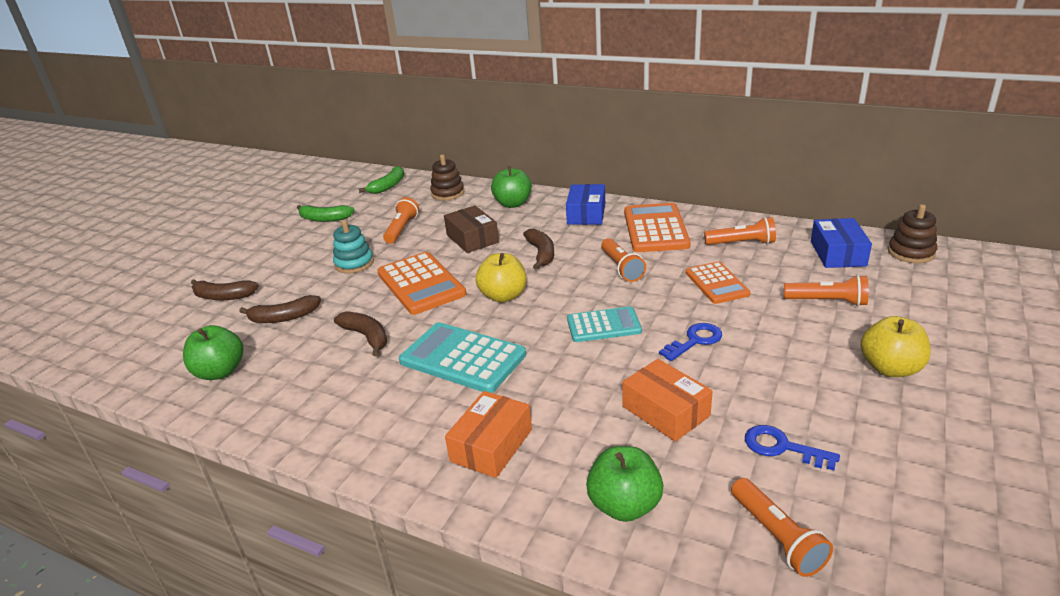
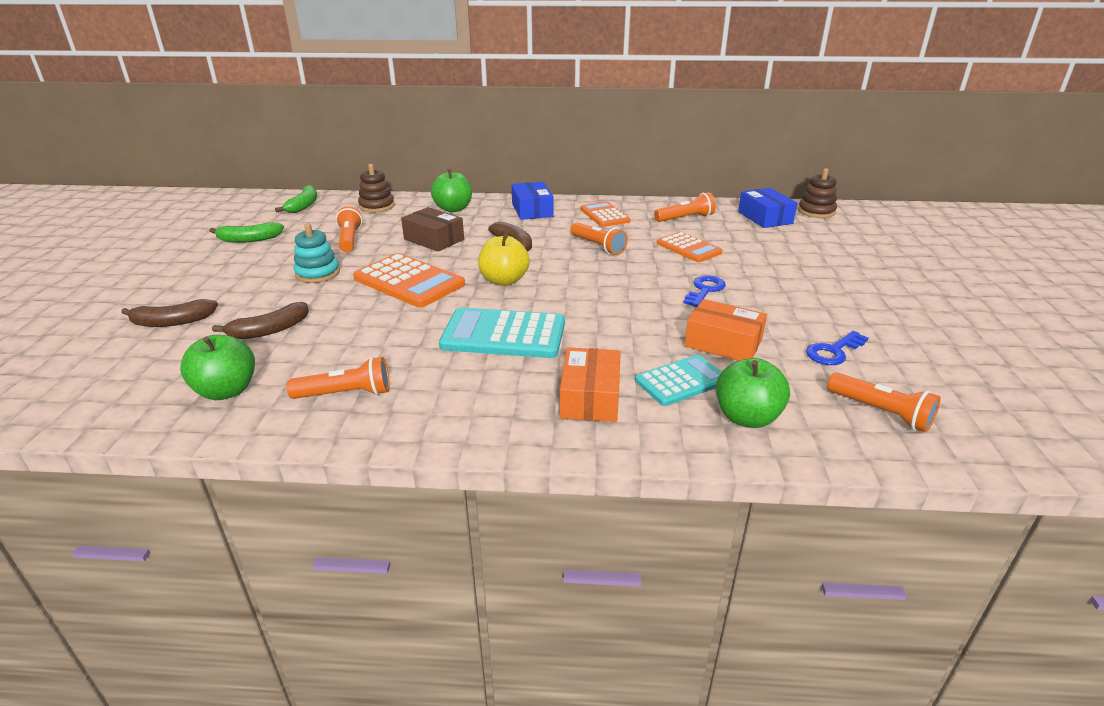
camera: 25 degrees left, 0 degrees up
brown banana [334,311,387,356] -> none
turquoise calculator [567,306,642,342] -> turquoise calculator moved to [635,355,722,406]
orange calculator [624,203,691,252] -> orange calculator [580,202,630,227], size x0.64
blue key [745,425,840,470] -> blue key turned 45 degrees counterclockwise [806,331,868,365]
orange flashlight [784,275,869,306] -> orange flashlight moved to [287,357,390,399]
yellow apple [860,316,931,377] -> none

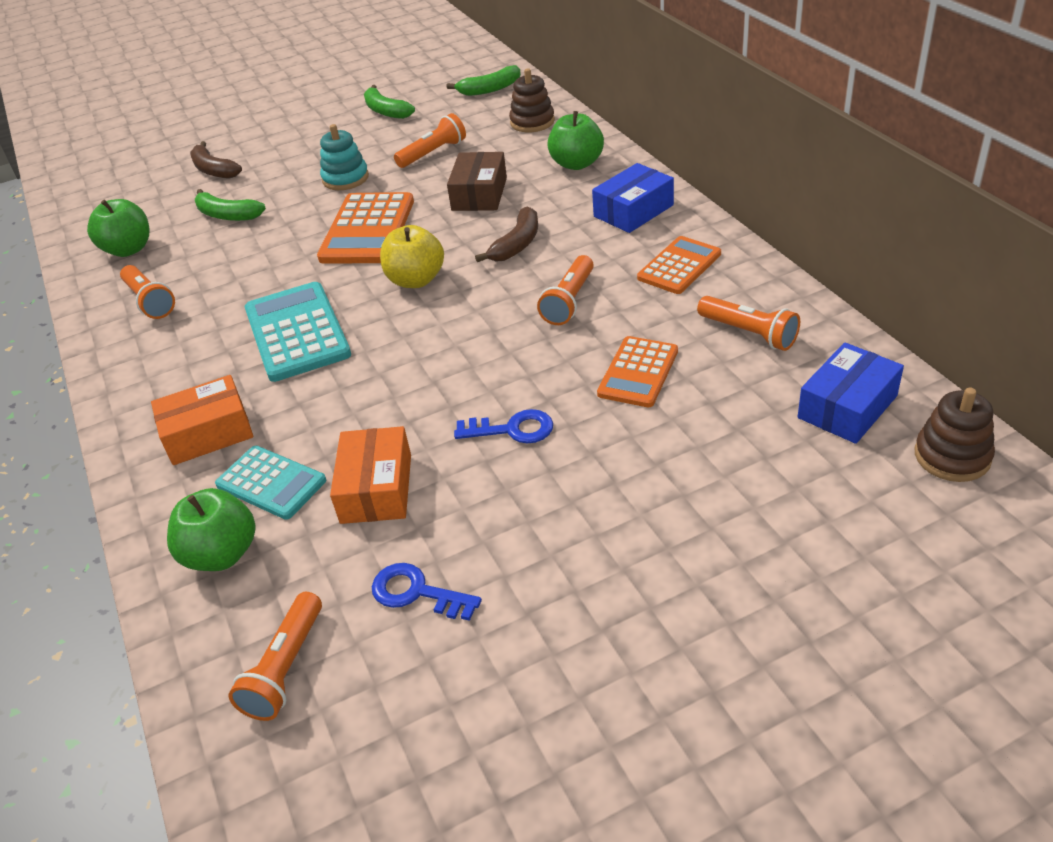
camera: 65 degrees right, 10 degrees up
brown banana [212,302,309,339] -> green banana [195,189,266,221]

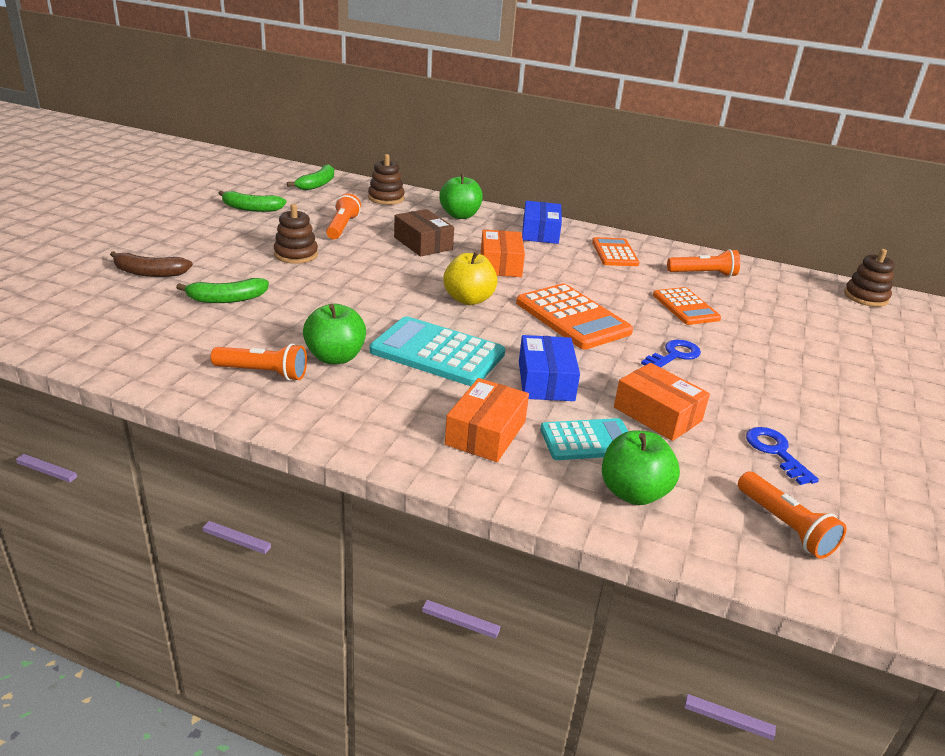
camera: 50 degrees left, 10 degrees down
green apple [87,199,150,257] -> green apple moved to [303,304,366,364]
orange calculator [317,192,414,263] -> orange calculator moved to [516,284,633,349]
turquoise stacking toy [320,124,369,190] -> brown stacking toy [274,204,318,264]
blue key [372,563,482,621] -> blue key turned 90 degrees clockwise [746,427,819,485]
brown banana [475,206,538,262] -> orange box [481,230,525,277]
orange flashlight [537,255,594,325] -> none
blue box [798,342,904,444] -> blue box moved to [519,335,580,401]

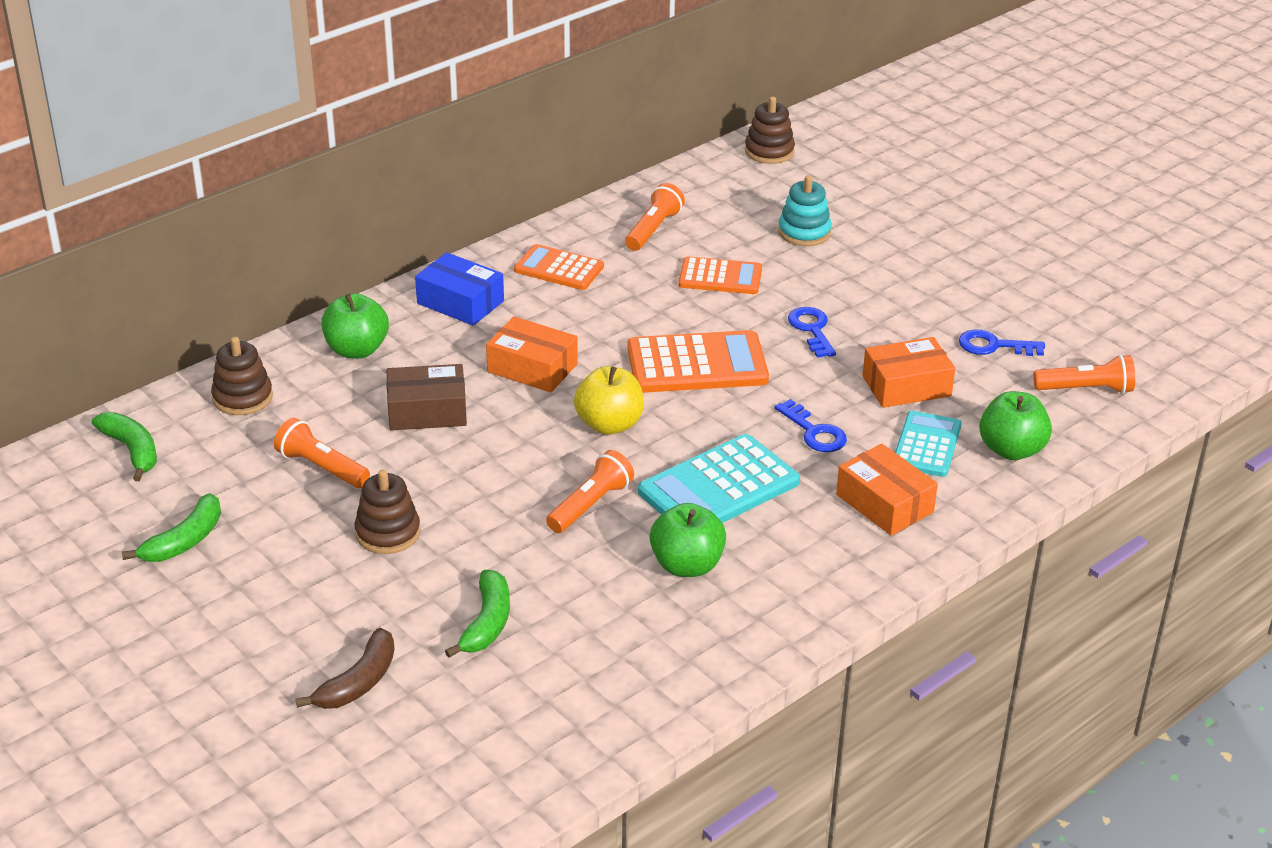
camera: 60 degrees left, 5 degrees up
orange flashlight [211,343,307,381] -> orange flashlight moved to [546,450,634,533]
blue box [519,335,580,401] -> blue key [774,399,847,452]
none -> turquoise stacking toy [778,175,832,246]

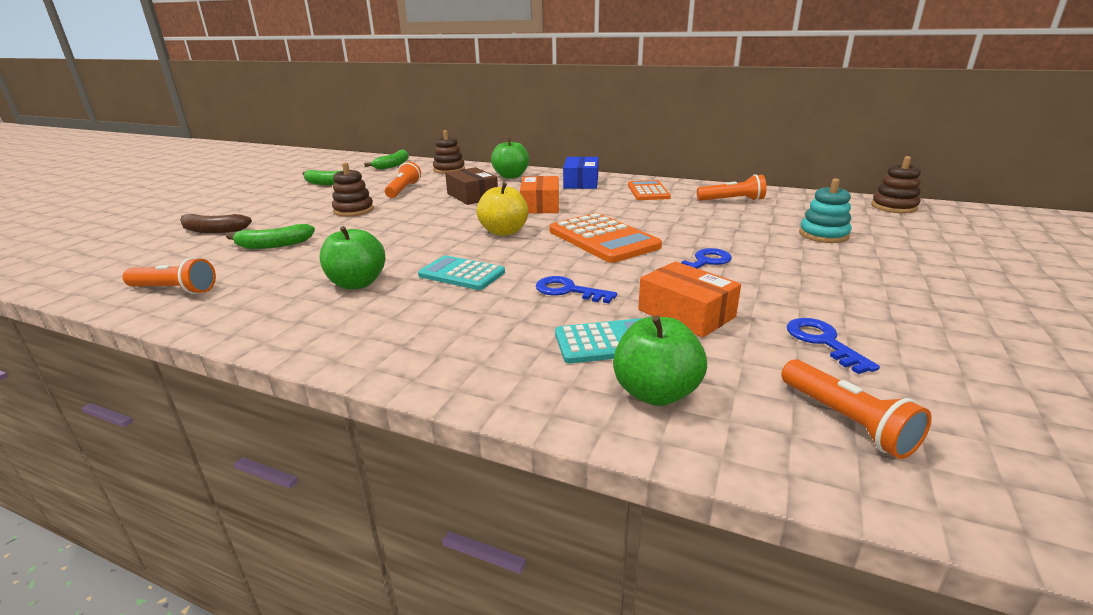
camera: 65 degrees right, 10 degrees down
orange flashlight [546,450,634,533] -> orange flashlight moved to [122,257,216,294]
turquoise calculator [638,434,800,523] -> turquoise calculator [418,255,505,290], size x0.64
orange calculator [678,256,762,294] -> none
blue key [774,399,847,452] -> blue key turned 90 degrees clockwise [536,276,617,303]
orange box [836,444,938,536] -> none

